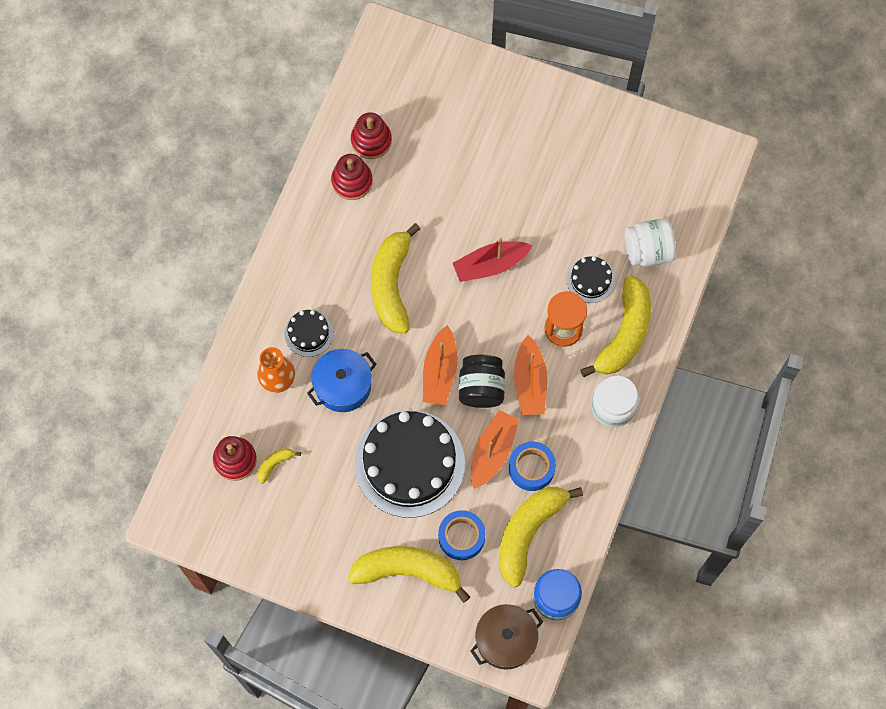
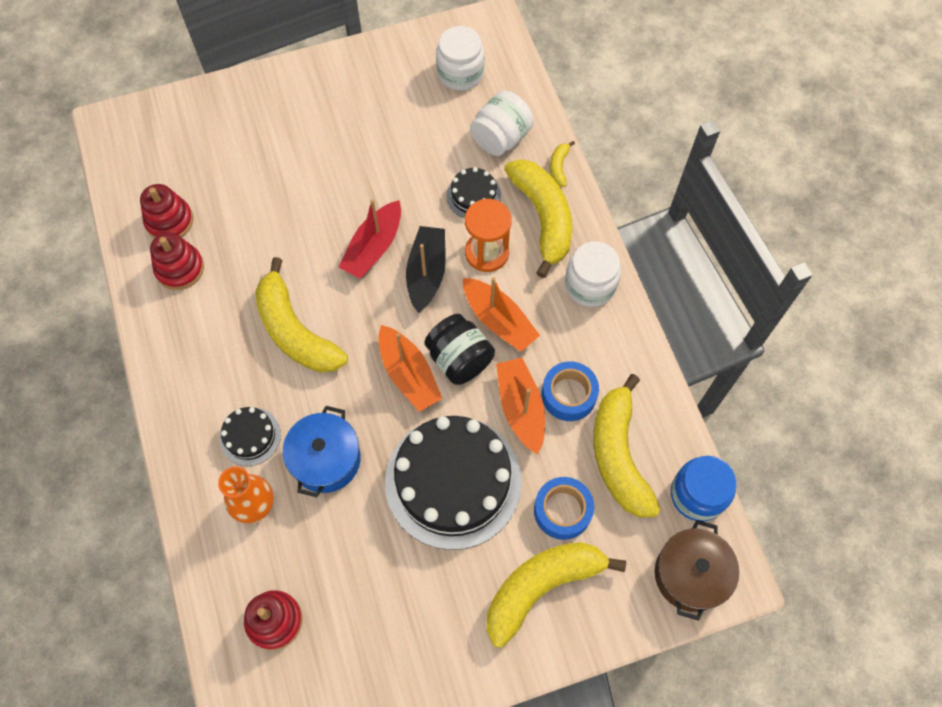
camera: 40 degrees left, 5 degrees down
yellow banana [257,448,301,484] -> yellow banana moved to [550,141,575,187]
none -> black boat [406,226,446,313]
none -> white jar [436,26,484,91]

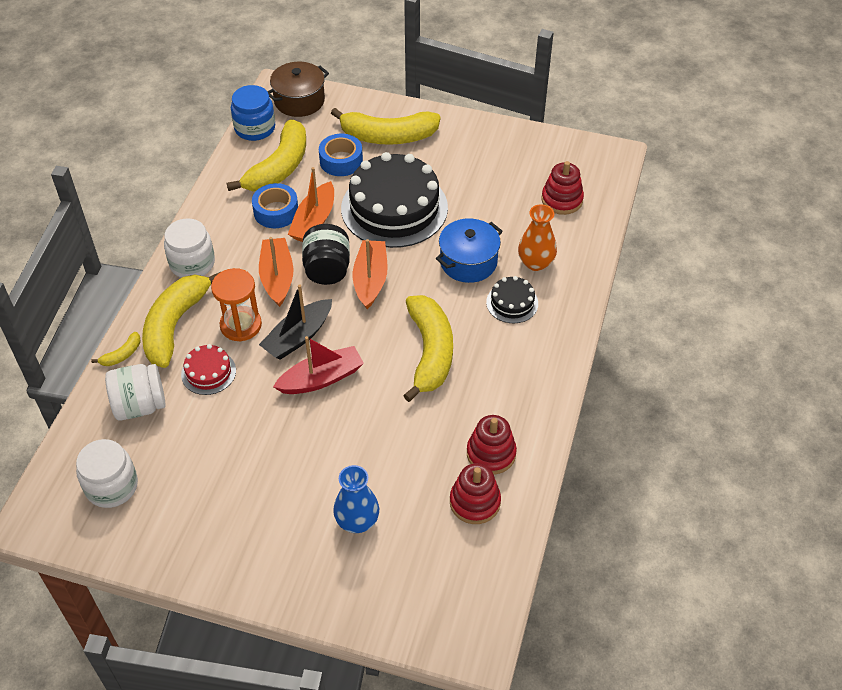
camera: 145 degrees left, 15 degrees down
black cake [446,167,501,218] -> red cake [181,344,236,395]
none -> blue vase [333,465,379,533]

